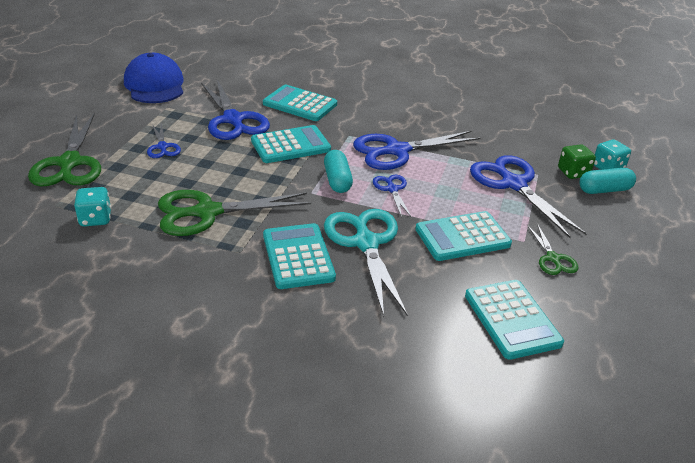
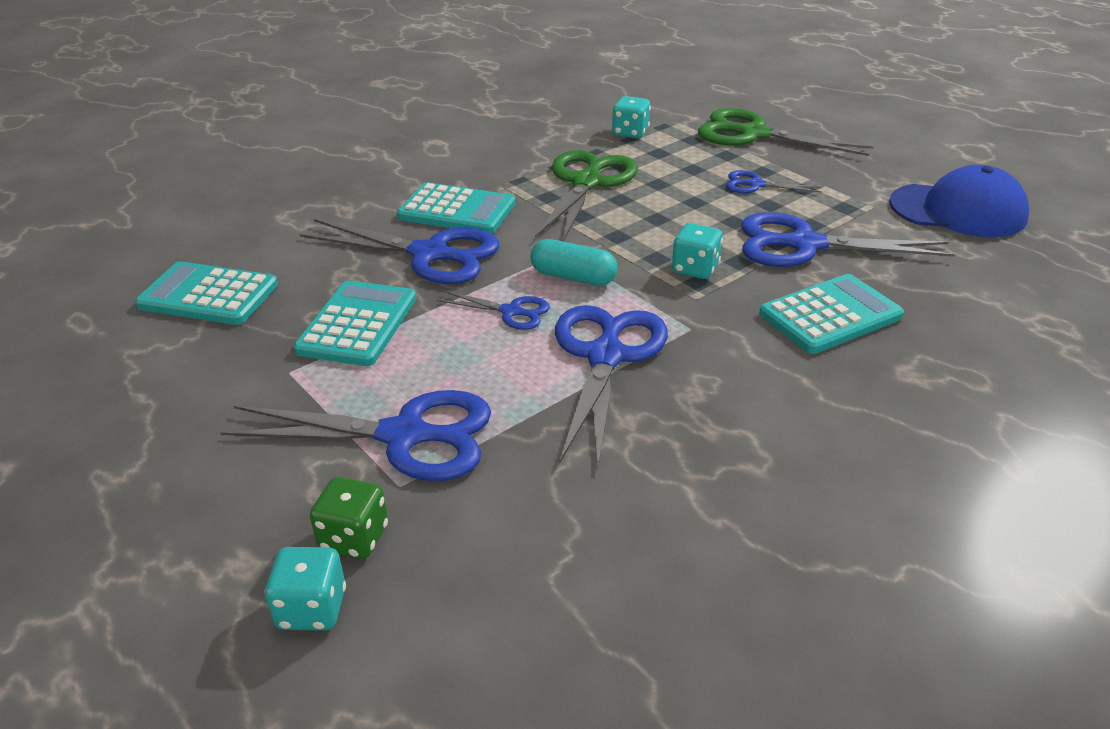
camera: 125 degrees right, 0 degrees up
turquoise calculator [251,125,331,163] -> turquoise dice [672,223,723,279]
turquoise scissors [324,209,408,317] -> blue scissors [299,219,499,284]
green scissors [527,223,578,275] -> none
turquoise capsule [579,168,636,194] -> none

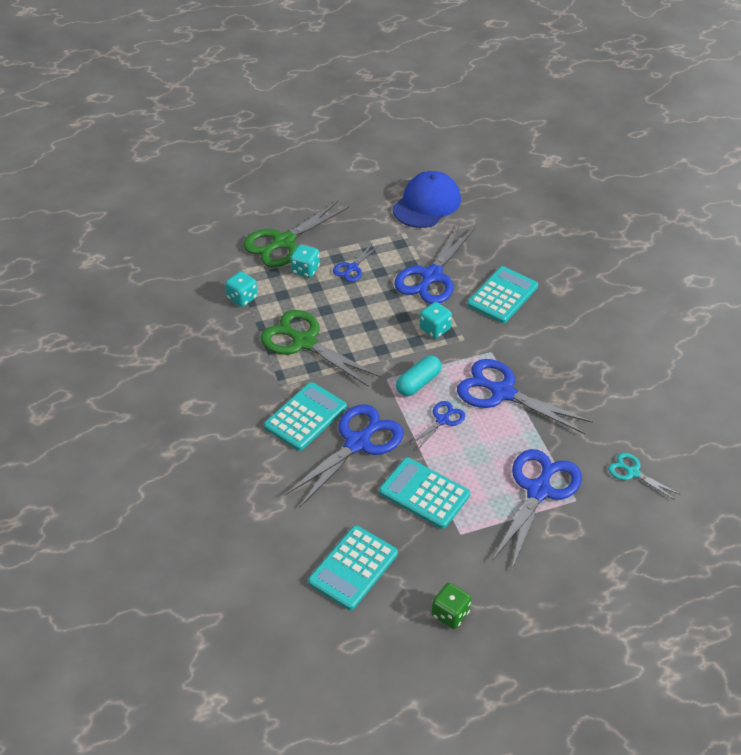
camera: 70 degrees left, 10 degrees up
turquoise dice [265,547,346,631] -> turquoise dice moved to [290,245,320,278]
green dice [310,477,388,559] -> green dice moved to [432,583,472,629]
turquoise calculator [759,274,904,354] -> turquoise calculator turned 45 degrees clockwise [467,266,538,323]
none -> turquoise scissors [608,453,679,500]

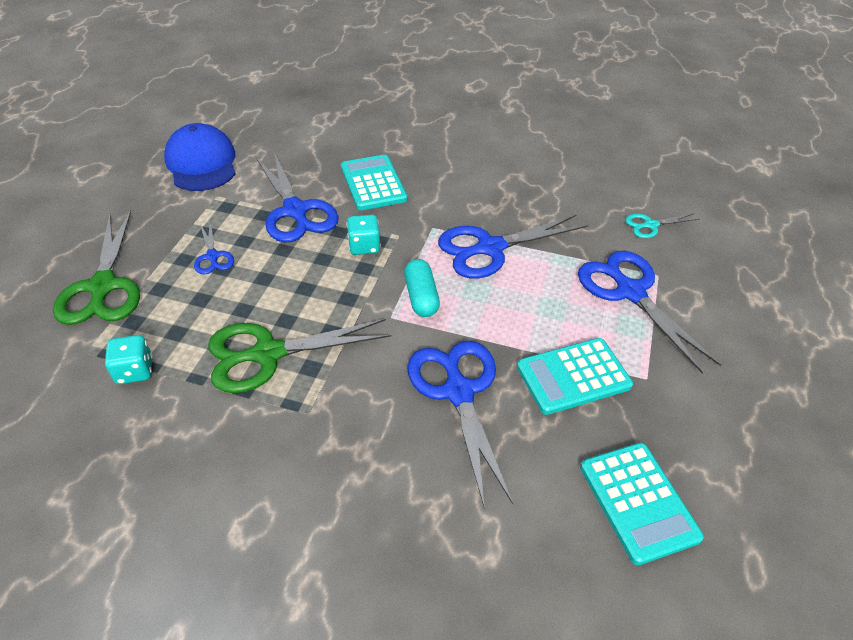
camera: 55 degrees left, 0 degrees up
turquoise calculator [264,382,347,451] -> none
turquoise dice [290,245,320,278] -> none
blue scissors [409,401,465,450] -> none
green dice [432,583,472,629] -> none

